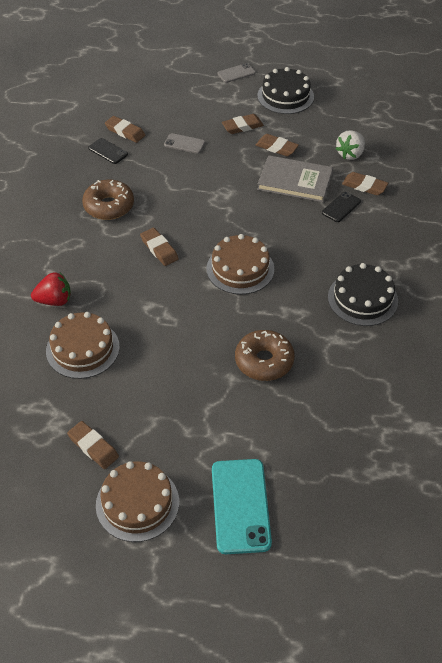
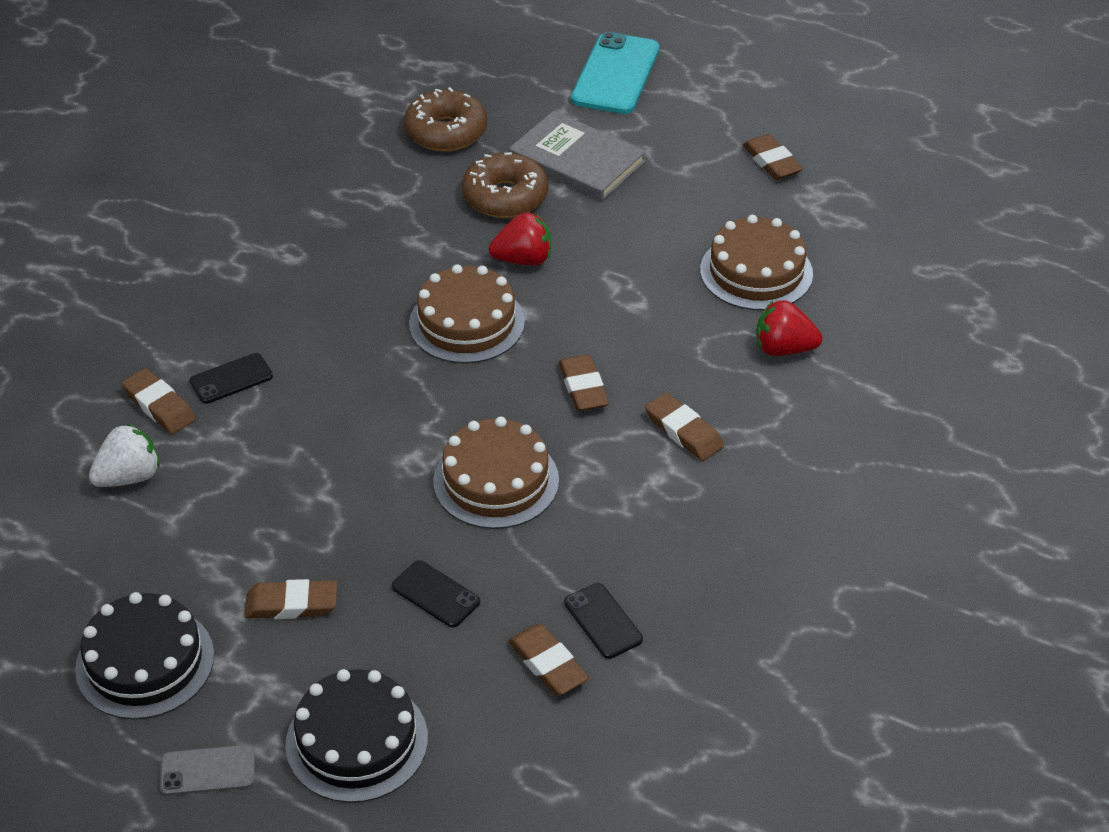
camera: 160 degrees left, 5 degrees down
brown donut [82,180,134,220] -> brown donut moved to [404,87,487,151]
brown cake [96,461,179,542] -> brown cake moved to [433,417,559,529]
grey phone [164,133,205,154] -> black phone [392,560,480,627]
brown eraser [256,134,299,156] -> brown eraser moved to [645,393,724,461]
grey book [257,155,333,202] -> grey book moved to [509,111,646,201]
black cake [328,263,398,326] -> black cake moved to [285,669,428,803]
none -> red strawberry [489,212,551,266]

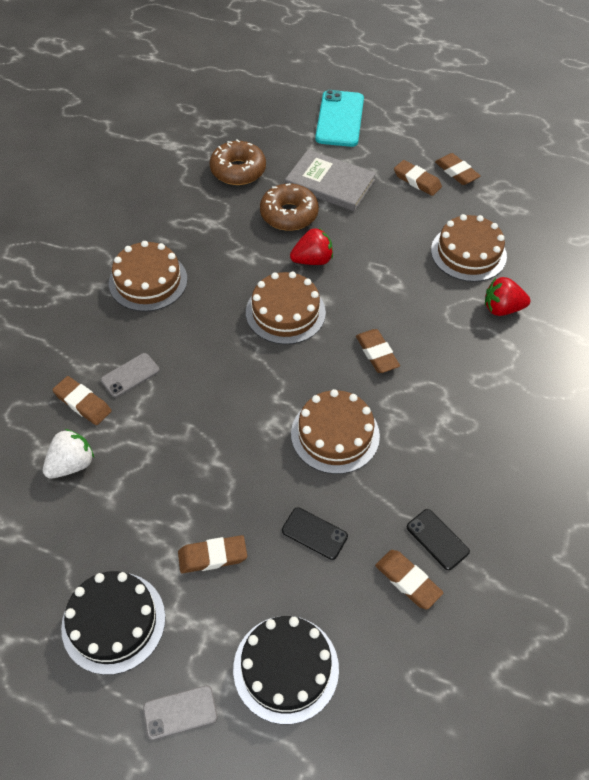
camera: 10 degrees left, 10 degrees up
black phone [189,353,273,404] -> grey phone [101,353,160,397]
brown eraser [645,393,724,461] -> brown eraser moved to [394,160,442,196]
none -> brown cake [109,241,187,312]

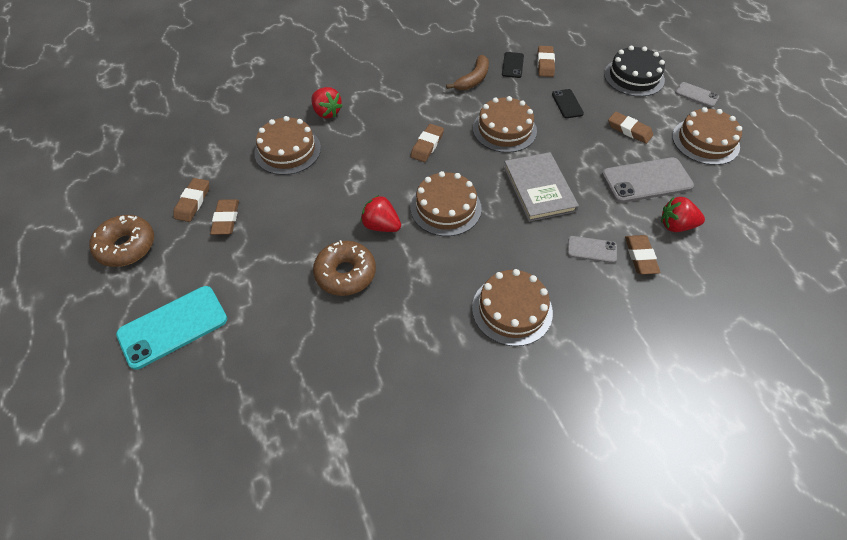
camera: 130 degrees left, 0 degrees up
white strawberry [43,429,94,479] -> red strawberry [661,197,705,232]
black cake [61,571,165,675] -> brown cake [672,107,742,165]
brown donut [210,139,266,185] -> brown donut moved to [89,215,154,267]
grey book [285,149,376,211] -> grey book moved to [504,152,579,222]
none -> brown banana [446,55,489,90]
none -> grey phone [602,158,694,203]

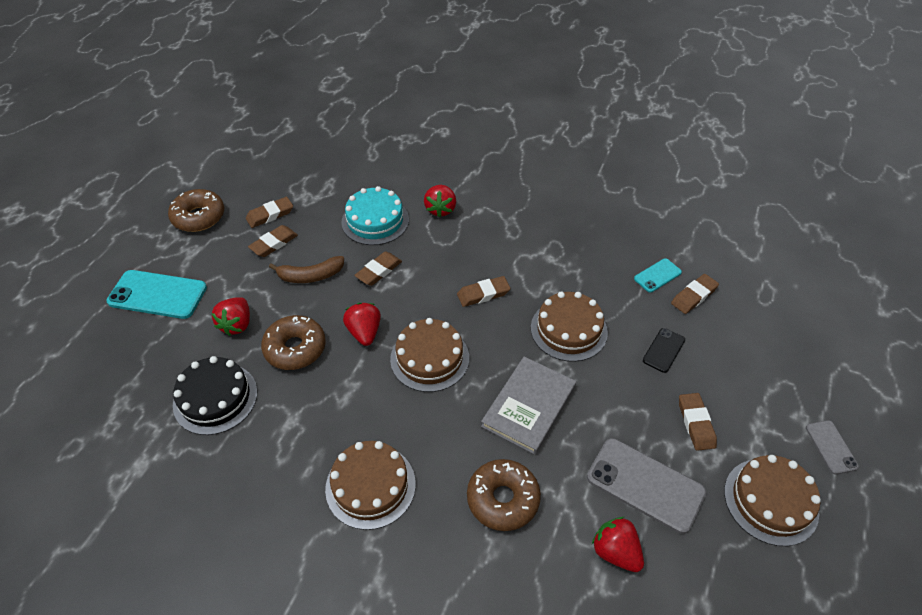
camera: 45 degrees right, 5 degrees down
brown cake [254,116,321,175] -> turquoise cake [341,186,409,245]
brown banana [446,55,489,90] -> brown banana moved to [269,256,344,283]
black phone [502,52,524,78] -> turquoise phone [634,258,682,293]
grey phone [567,236,617,263] -> brown donut [467,459,541,531]
black cake [604,46,665,97] -> black cake moved to [173,356,257,435]
brown eraser [625,235,661,275] -> brown eraser moved to [354,251,402,286]
none -> red strawberry [212,297,250,336]

